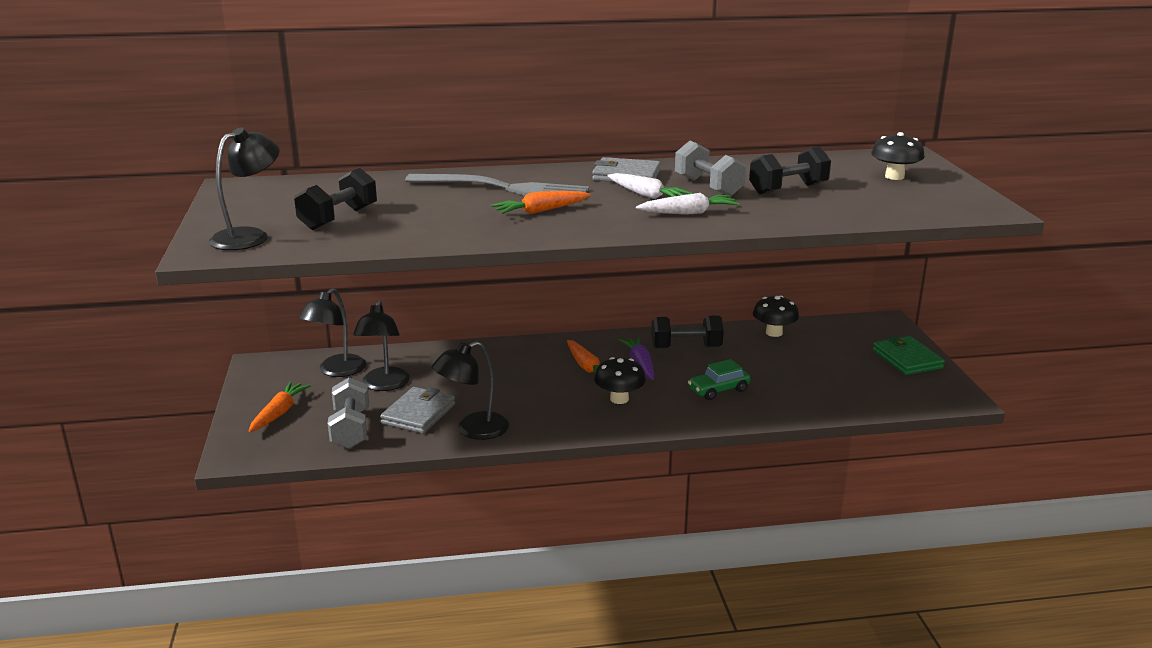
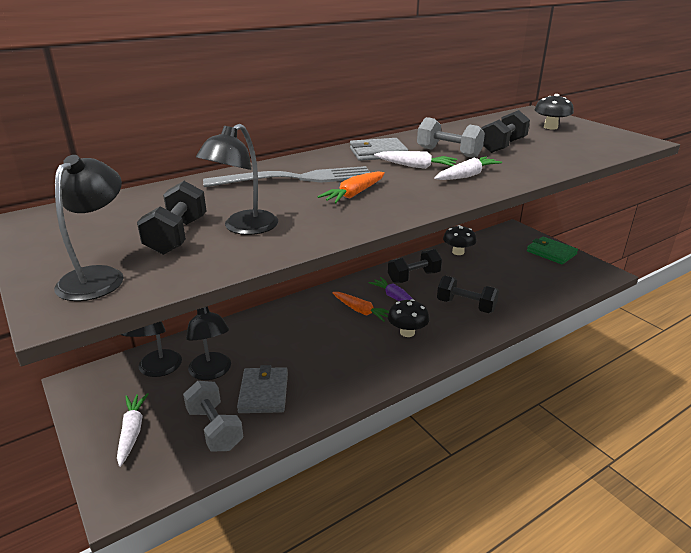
camera: 25 degrees left, 5 degrees up
orange carrot [249,382,311,432] -> white carrot [117,393,149,467]
black lamp [432,341,509,440] -> black lamp moved to [196,124,278,235]
green car [688,359,750,400] -> black dumbbell [437,276,499,313]

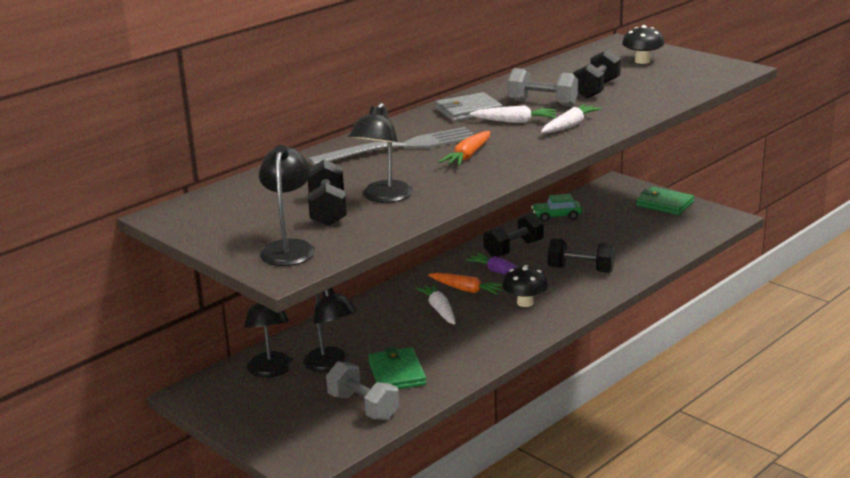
camera: 10 degrees left, 5 degrees down
white carrot [117,393,149,467] -> white carrot moved to [416,284,456,325]
grey wallet [237,365,288,413] -> green wallet [368,347,426,389]
black mushroom [443,225,477,255] -> green car [531,194,582,222]

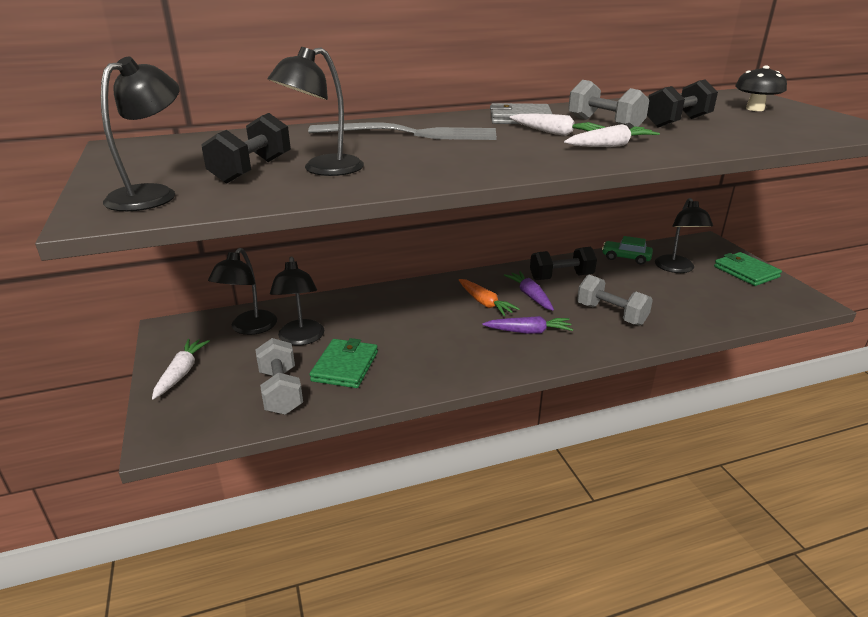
camera: 25 degrees right, 5 degrees up
white carrot [416,284,456,325] -> white carrot moved to [152,339,210,400]
orange carrot [439,131,490,166] -> none
black mushroom [502,265,548,307] -> purple carrot [482,316,573,334]
black dumbbell [548,238,615,273] -> grey dumbbell [577,275,653,326]
none -> black lamp [655,198,713,273]

